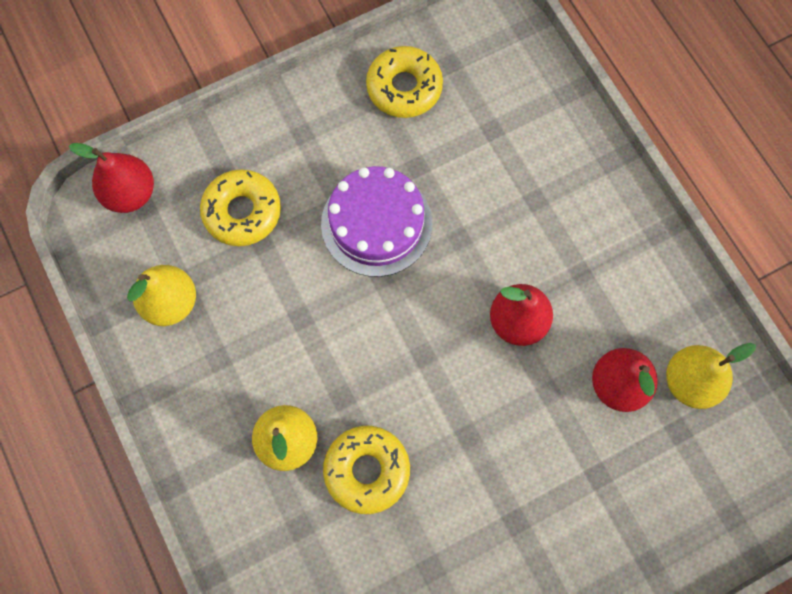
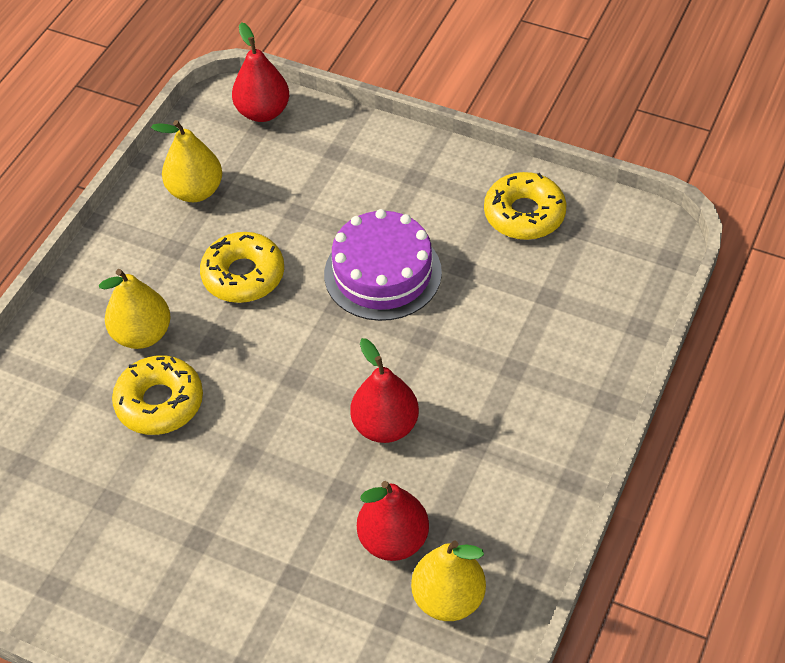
camera: 55 degrees right, 20 degrees down
yellow donut [200,170,281,246] -> yellow donut moved to [200,232,284,303]

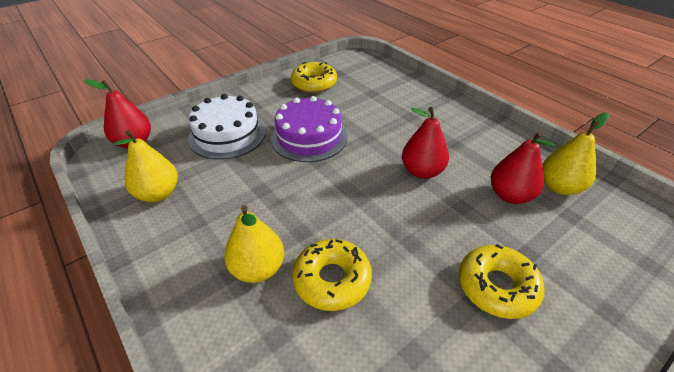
camera: 65 degrees left, 10 degrees down
yellow donut [200,232,284,303] -> yellow donut moved to [459,244,544,319]
none -> white cake [188,94,266,159]

